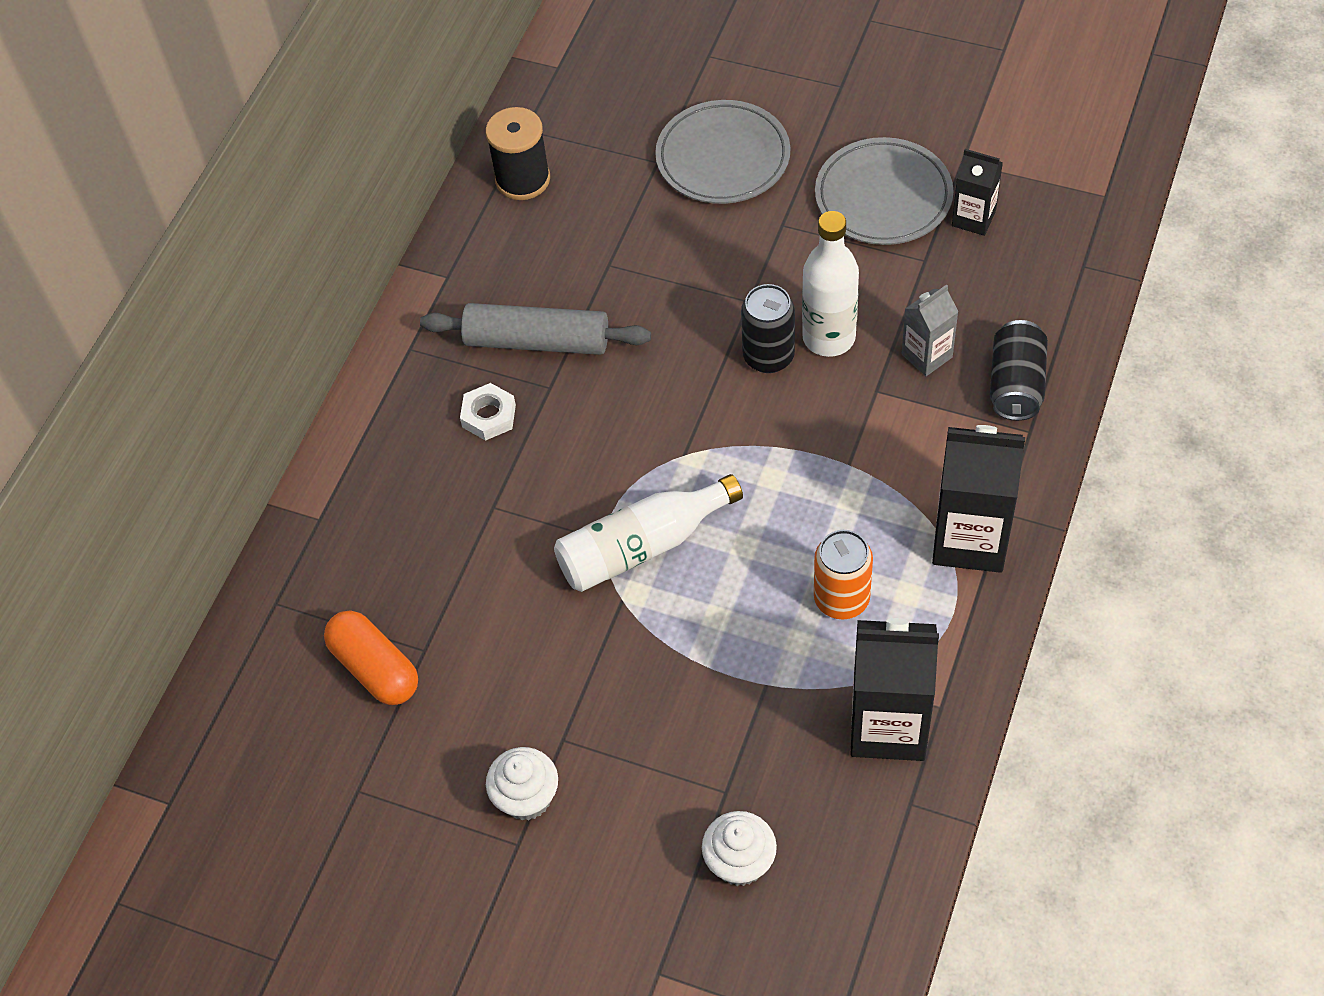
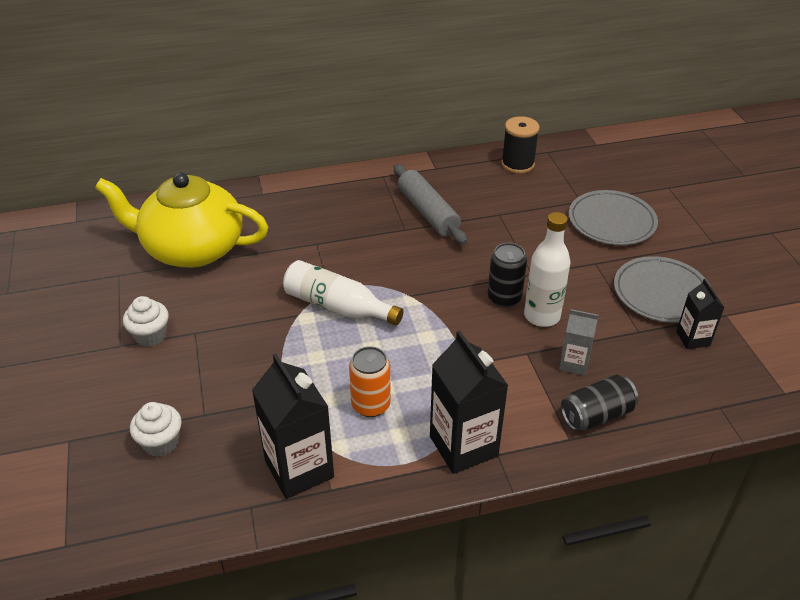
camera: 50 degrees right, 15 degrees down
orange capsule [324,610,418,705] -> yellow teapot [95,172,268,268]
white nut [460,383,516,441] -> none

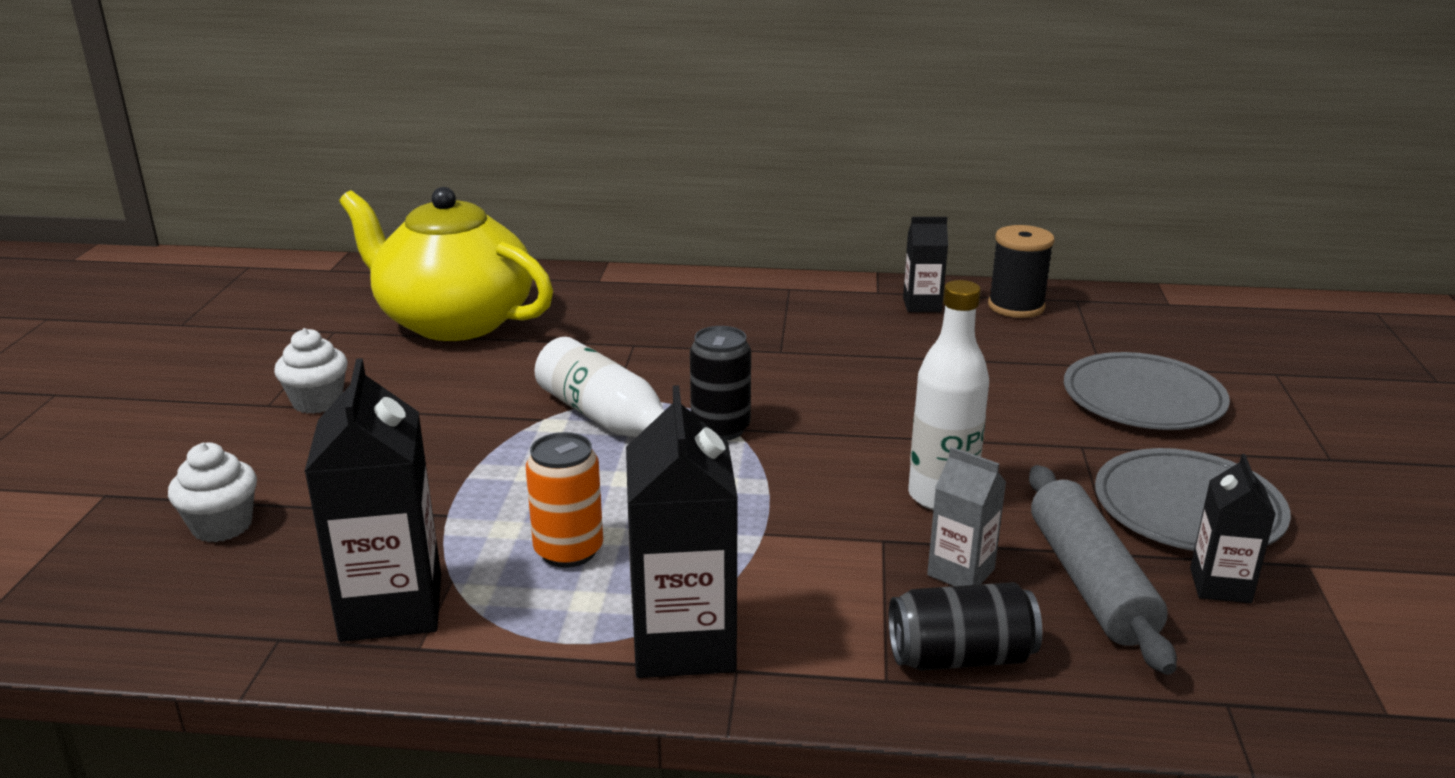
camera: 20 degrees right, 15 degrees down
grey rolling pin [394,164,467,245] -> grey rolling pin moved to [1029,465,1177,675]
black can [487,243,527,308] -> black can moved to [690,326,751,441]
none -> black carton [903,217,948,312]

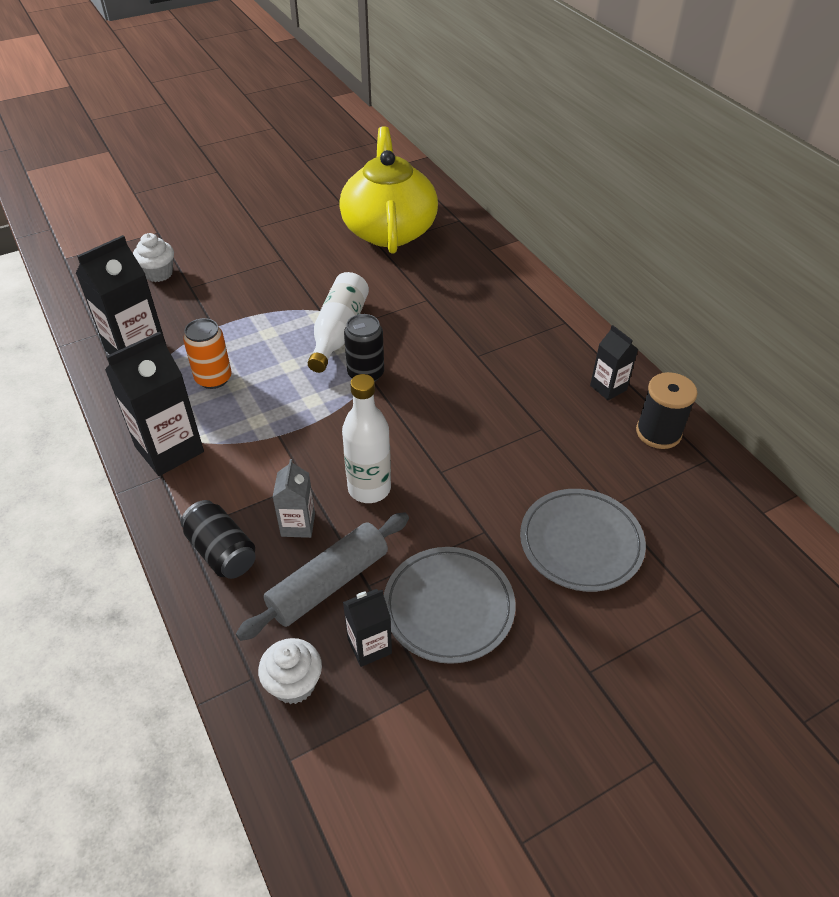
camera: 55 degrees right, 20 degrees up
white cupcake [274,328,348,414] -> white cupcake moved to [258,638,322,704]

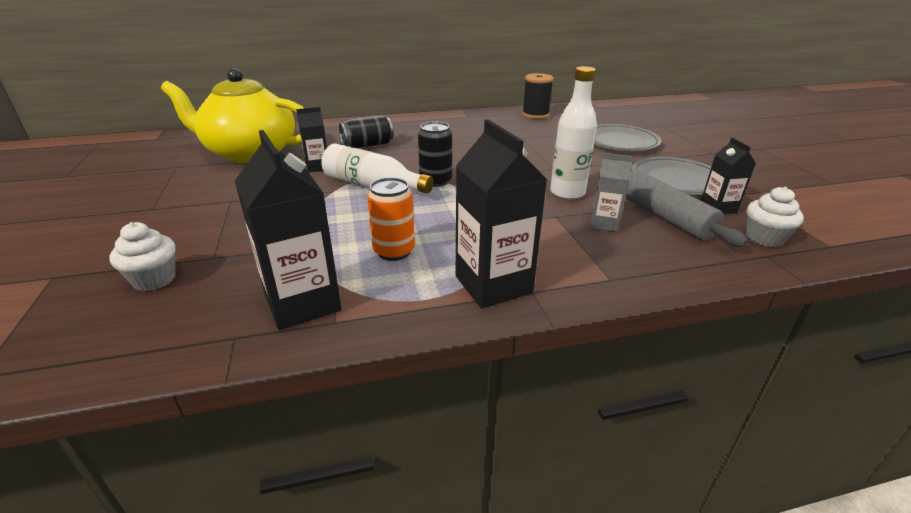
camera: 75 degrees left, 15 degrees down
black can [181,500,256,579] -> black can moved to [339,115,393,148]
black carton [590,325,638,400] -> black carton moved to [296,107,327,172]

